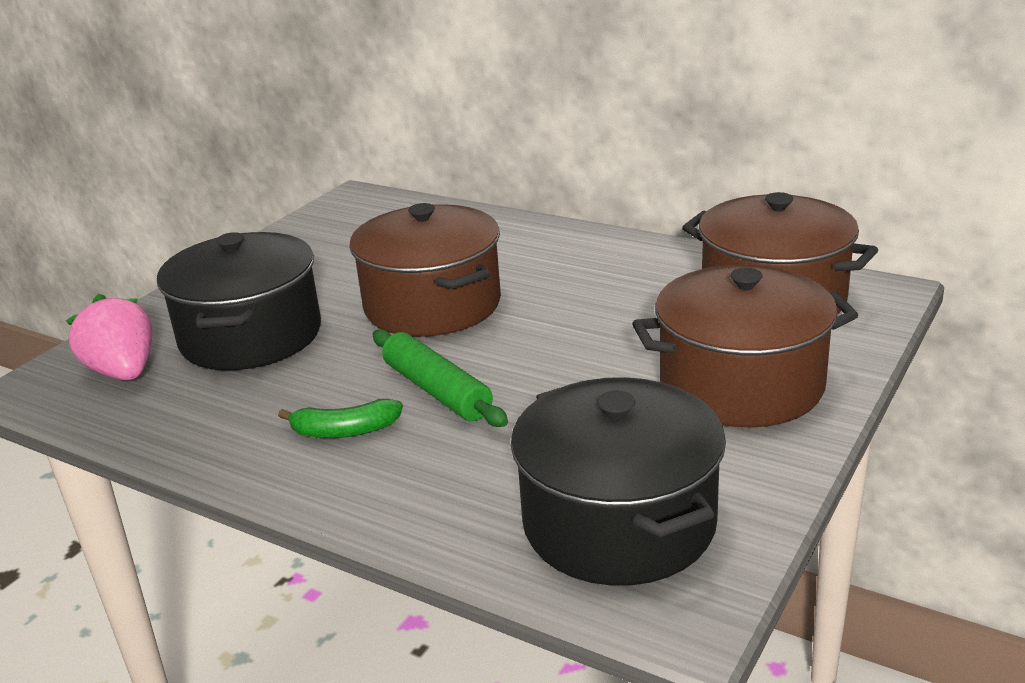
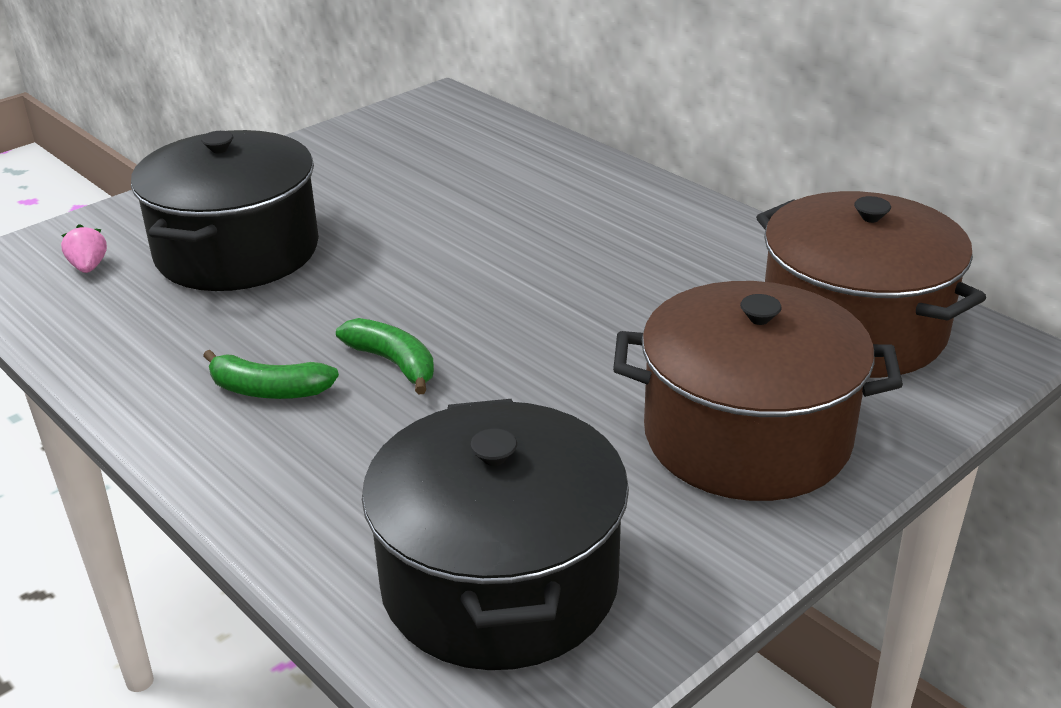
camera: 15 degrees right, 5 degrees up
pink strawberry [66,294,152,380] -> pink strawberry [61,224,107,273], size x0.48
brown pot [349,203,501,337] -> none
green rolling pin [373,329,508,427] -> green banana [336,318,434,395]

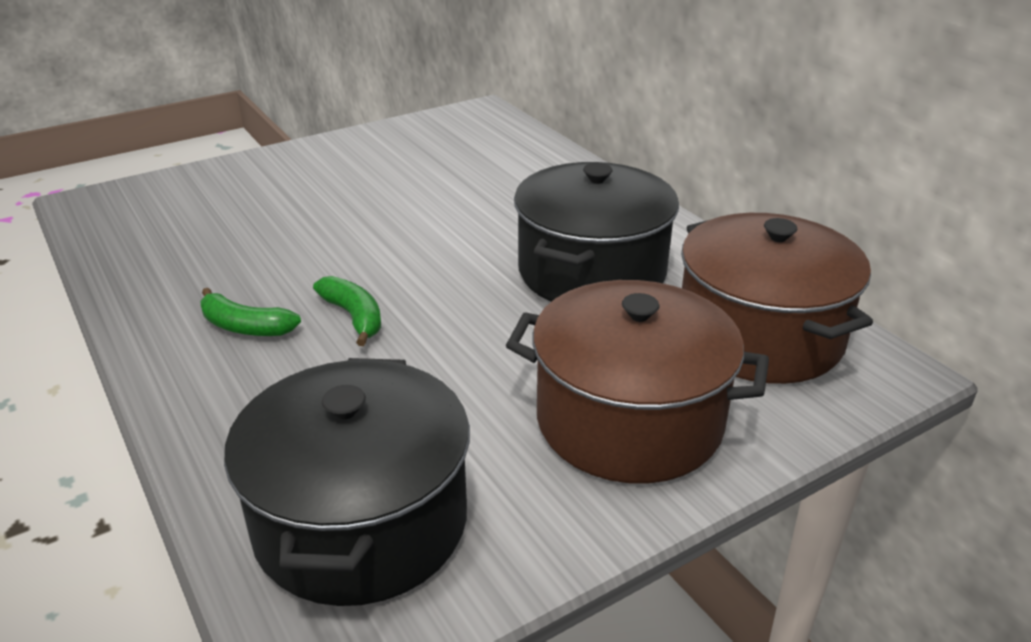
camera: 10 degrees right, 0 degrees up
pink strawberry [61,224,107,273] -> none
black pot [131,130,319,291] -> black pot moved to [514,162,679,302]

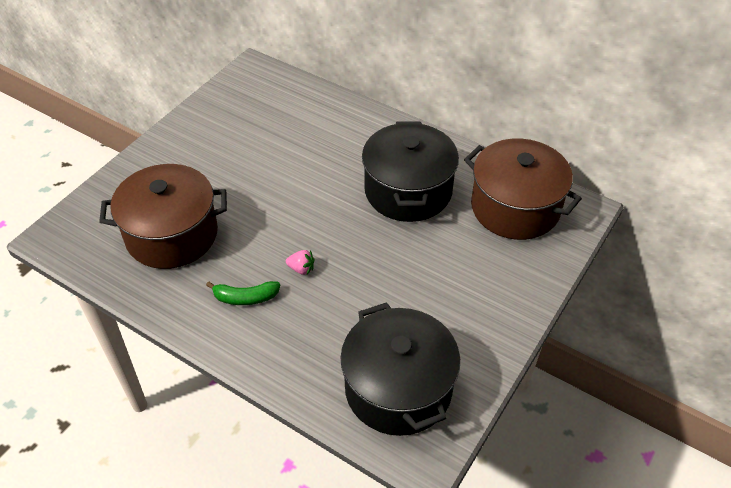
camera: 25 degrees left, 15 degrees up
green banana [313,276,381,346] -> pink strawberry [286,250,314,275]
brown pot [506,280,769,484] -> brown pot moved to [99,164,227,269]

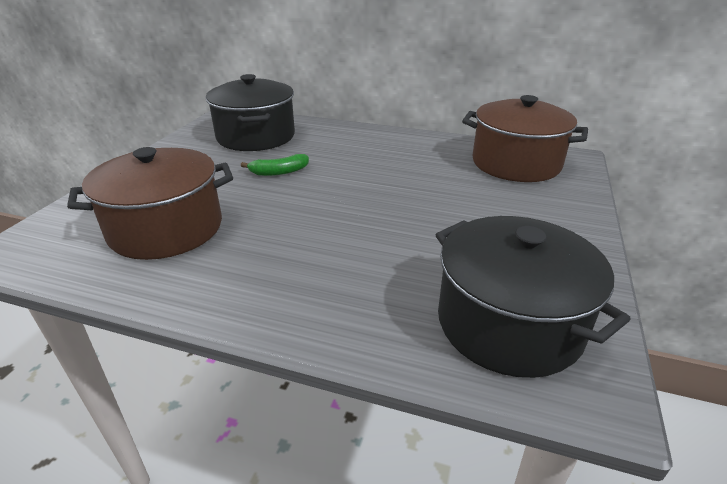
camera: 15 degrees left, 15 degrees down
green banana [206,281,280,305] -> green banana moved to [241,154,309,176]
pink strawberry [286,250,314,275] -> none
black pot [362,121,459,222] -> black pot moved to [206,74,295,151]

